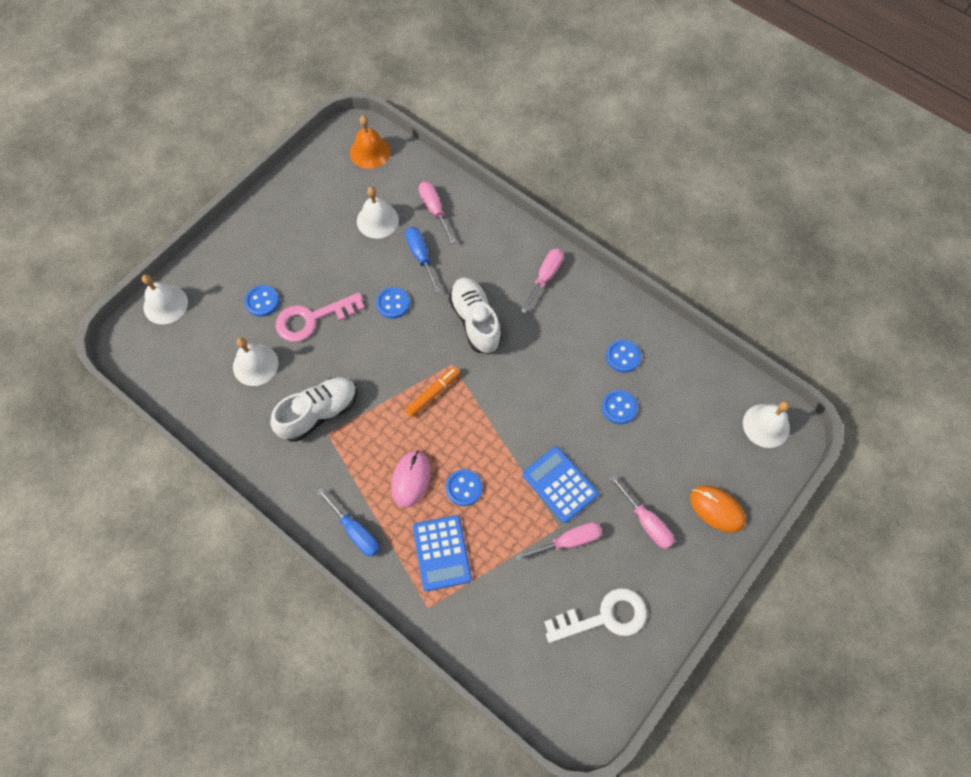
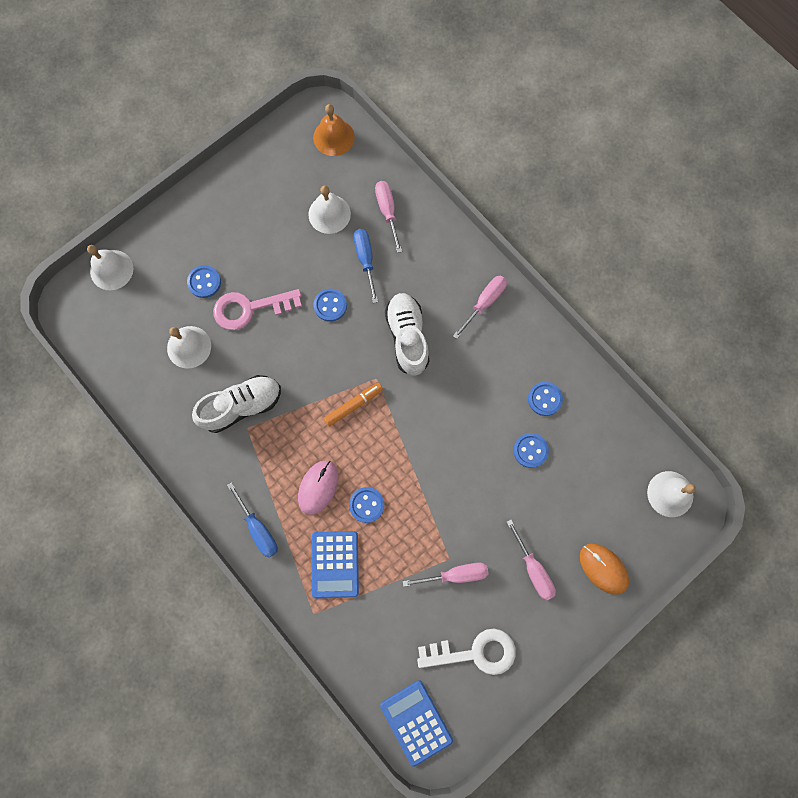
camera: 10 degrees right, 10 degrees up
blue calculator [522,446,599,523] -> blue calculator moved to [380,680,453,767]

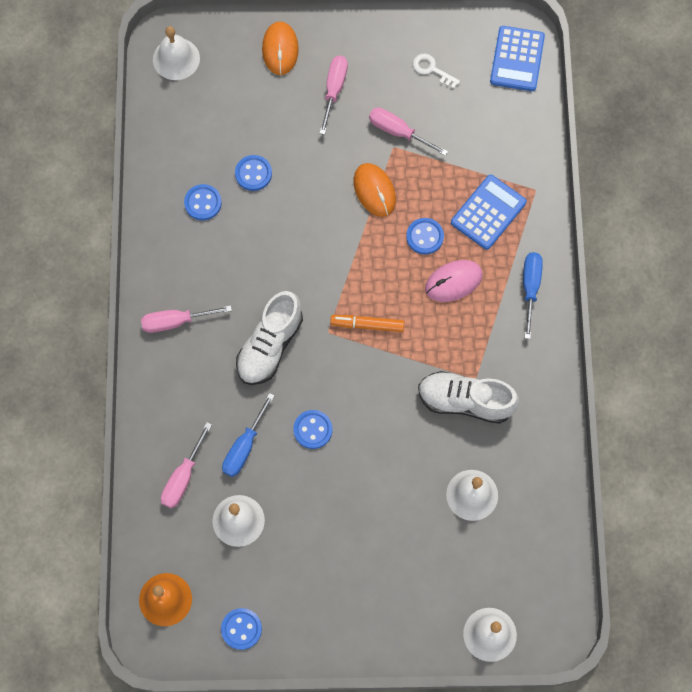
camera: 140 degrees left, 5 degrees down
blue button [187,265,221,298] -> blue button moved to [221,608,262,650]
pink key [213,289,302,330] -> none
white key [417,628,516,675] -> white key [413,53,460,89], size x0.54
none -> orange mouse [353,163,396,217]

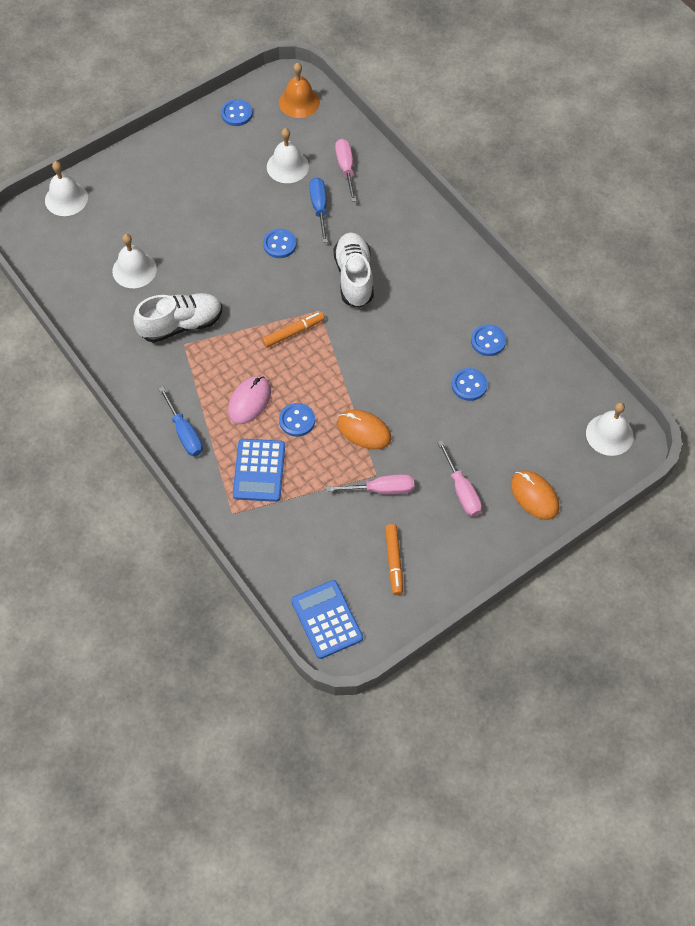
camera: 145 degrees right, 10 degrees down
pink screwdriver [141,305,232,333] -> none
white key [413,53,460,89] -> orange marker [385,524,403,595]

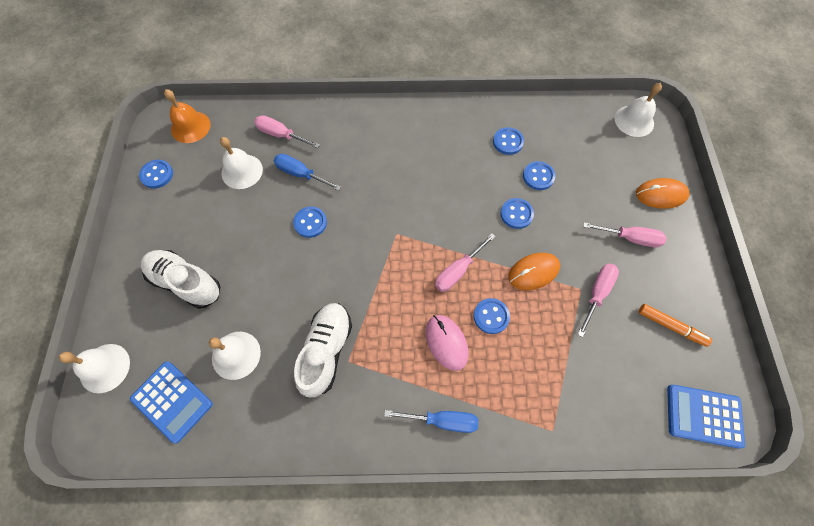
camera: 55 degrees left, 5 degrees up
blue calculator [233,439,285,502] -> blue calculator moved to [130,361,213,443]
orange marker [262,311,325,348] -> none
white shoe [333,232,374,308] -> white shoe moved to [141,250,220,309]
none -> pink screwdriver [435,233,496,292]
none -> blue button [500,198,534,229]

